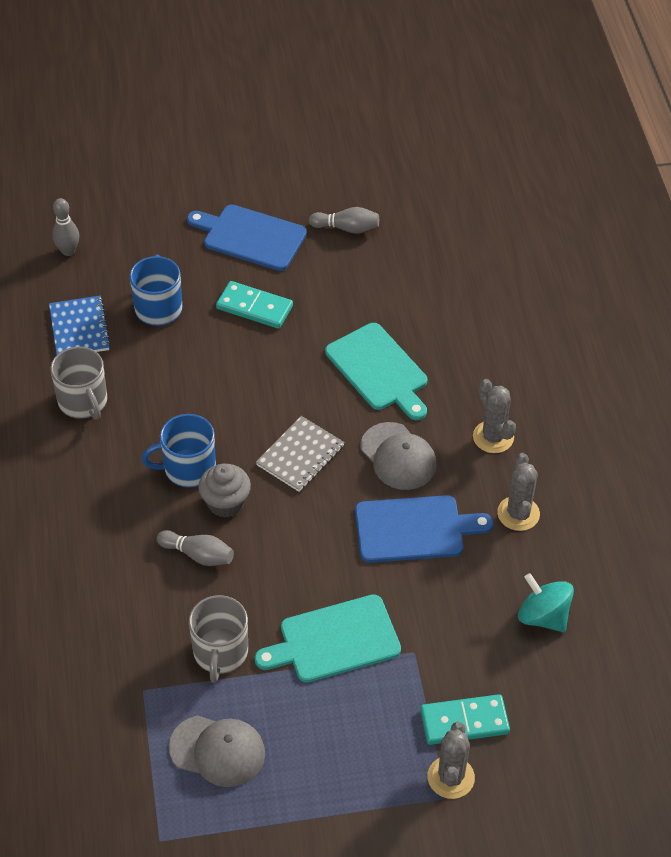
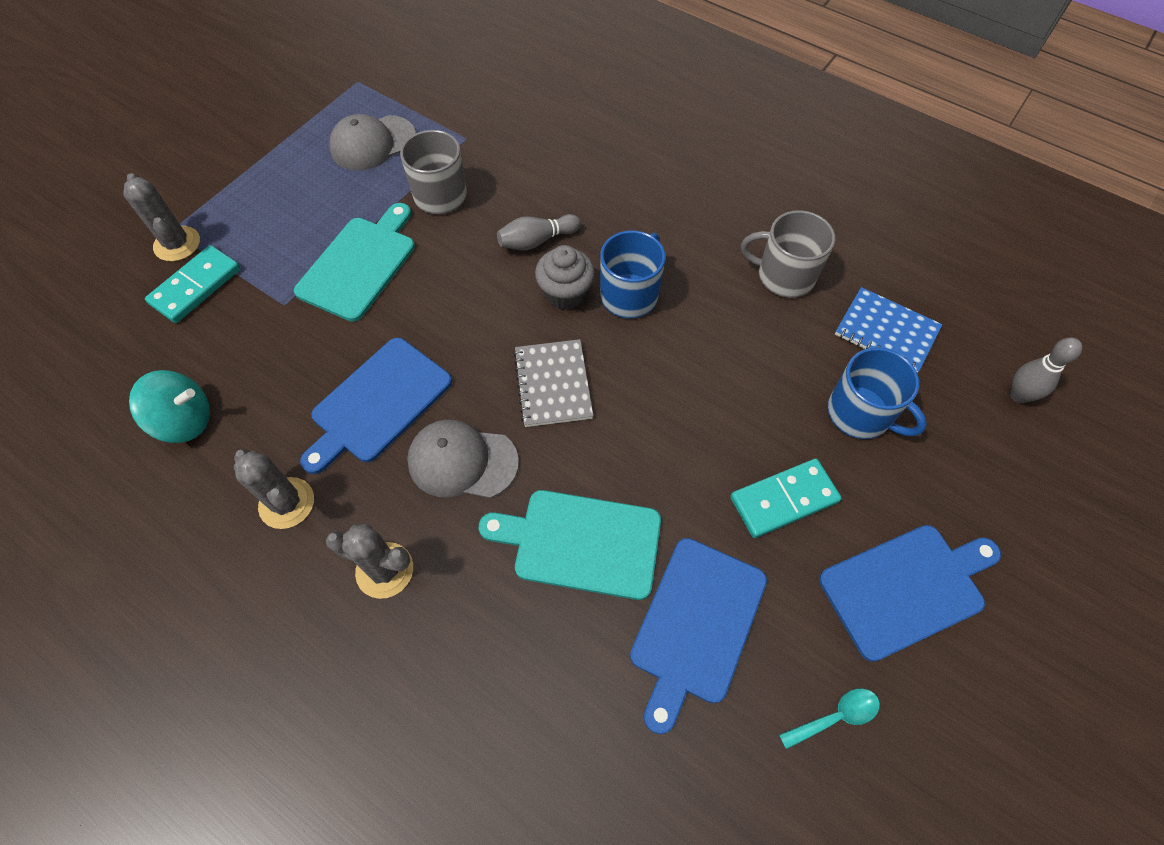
camera: 135 degrees right, 10 degrees up
grey bowling pin [309,207,379,234] -> turquoise spoon [779,689,880,749]
none -> blue cutting board [630,538,767,734]

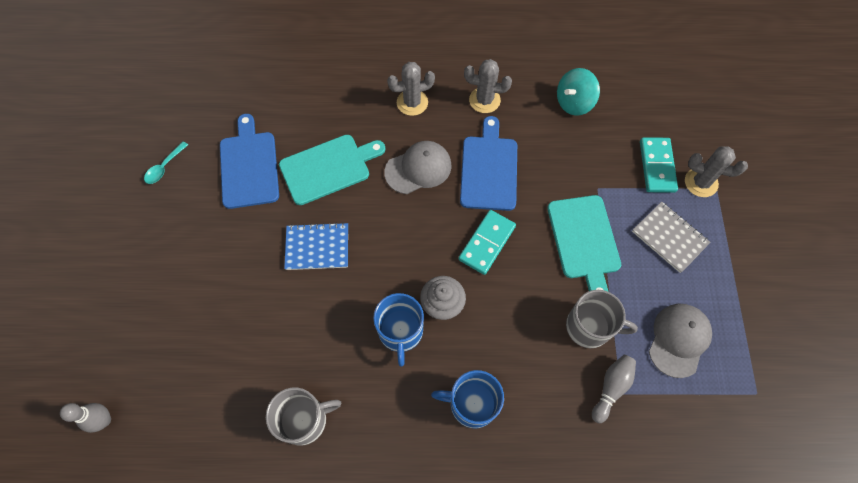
camera: 145 degrees right, 5 degrees up
grey bowling pin [497,214,581,250] -> grey bowling pin moved to [592,355,636,423]
grey notebook [513,339,593,427] -> grey notebook moved to [632,202,711,273]
turquoise domino [730,458,842,538] -> turquoise domino moved to [458,210,516,275]
blue cutting board [819,525,1001,662] -> none
blue mug [828,348,927,439] -> blue mug moved to [431,370,504,428]
blue notebook [835,287,943,373] -> blue notebook moved to [284,222,348,270]

